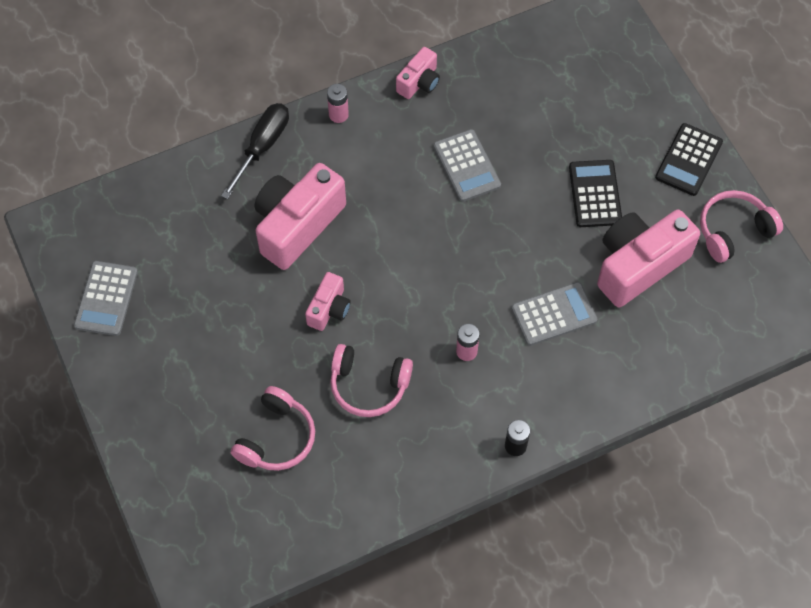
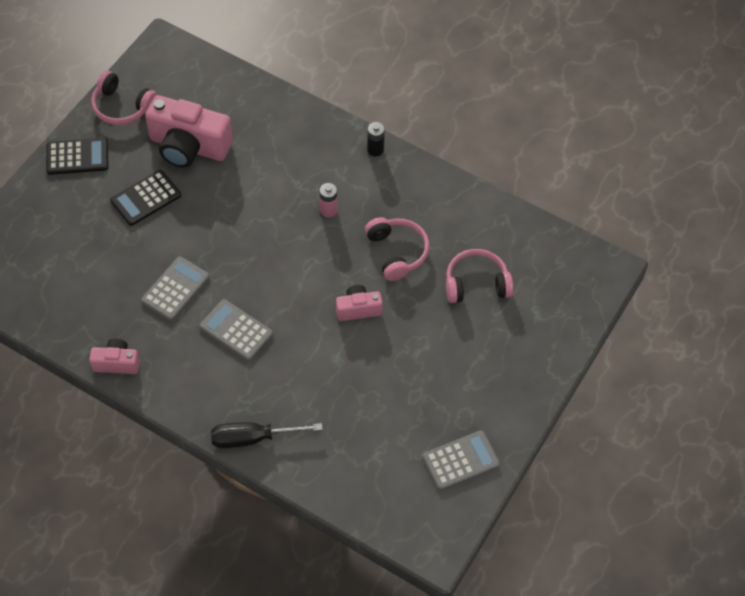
camera: 125 degrees left, 5 degrees down
pink camera [255,163,346,270] -> none
pink battery [327,84,349,123] -> none
grey calculator [511,282,597,346] -> grey calculator moved to [199,299,273,361]

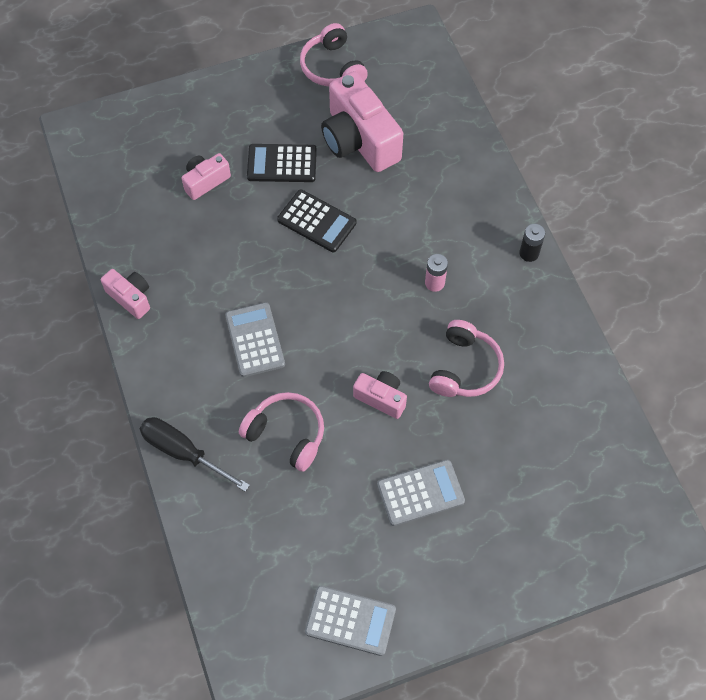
camera: 40 degrees right, 5 degrees up
black calculator [46,138,108,175] -> black calculator moved to [277,189,356,252]
grey calculator [141,257,210,321] -> grey calculator moved to [377,460,465,526]
pink headphones [446,249,513,303] -> pink headphones moved to [239,392,324,472]
none -> pink camera [181,153,231,200]

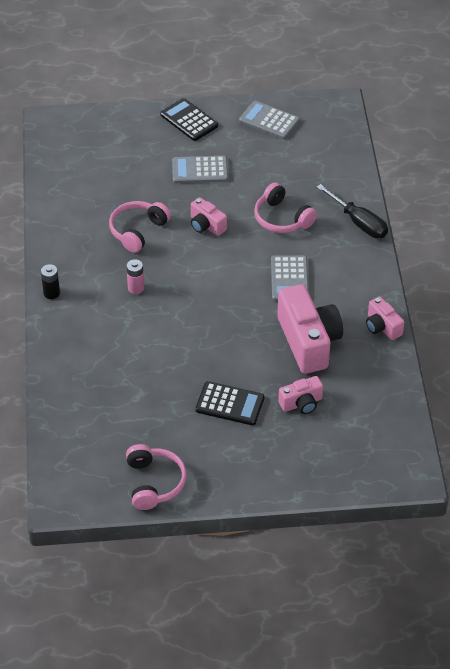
camera: 165 degrees left, 15 degrees down
black calculator [277,189,356,252] -> black calculator moved to [160,98,218,141]
pink camera [321,71,403,172] -> pink camera moved to [277,284,343,374]

